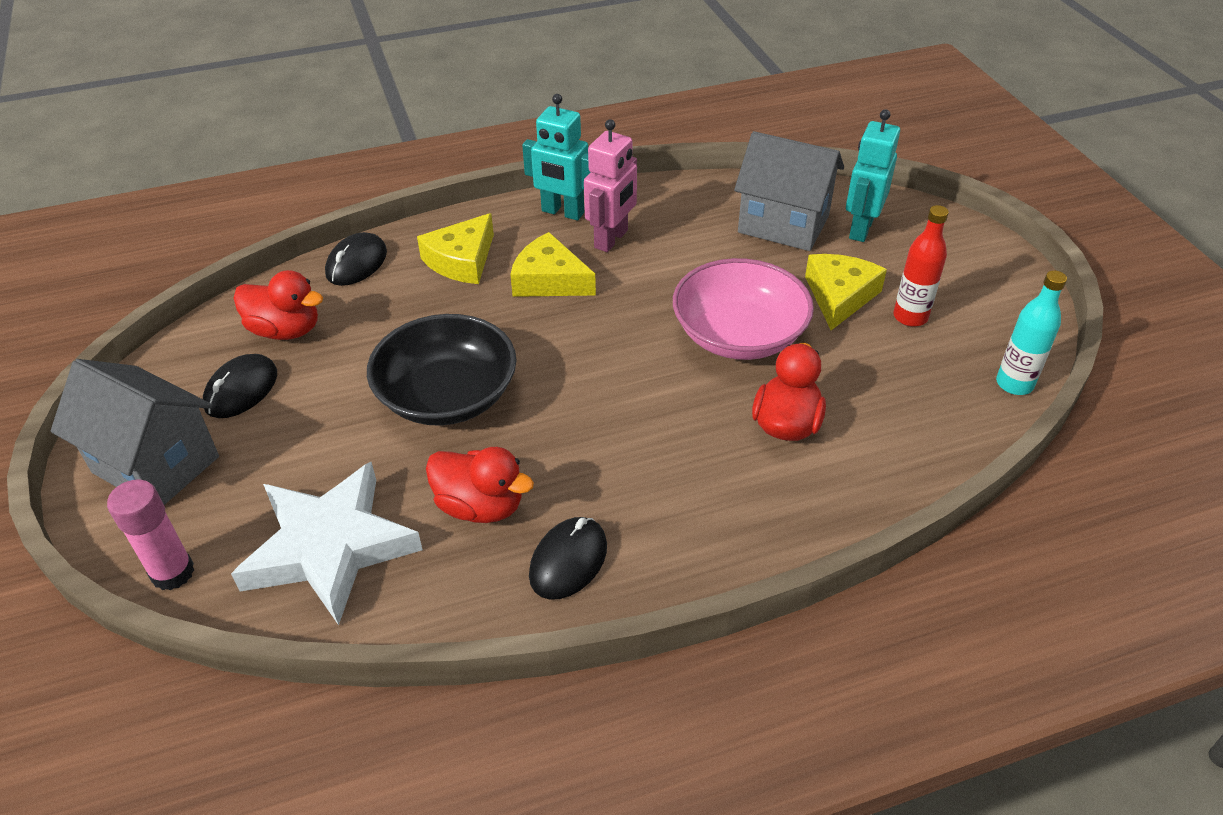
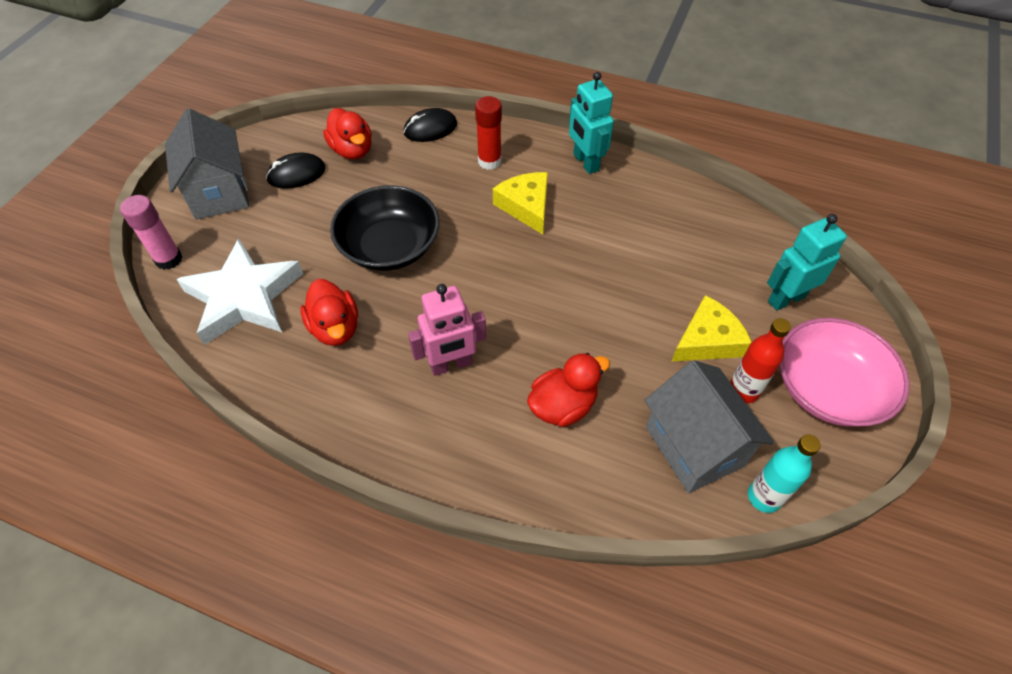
camera: 40 degrees right, 10 degrees up
yellow cheese [417,213,494,284] -> red glue stick [475,96,502,170]
black mouse [529,517,607,600] -> none
pink robot [584,119,637,252] -> pink robot moved to [408,284,486,376]
pink bowl [673,258,814,360] -> pink bowl moved to [779,318,910,427]
grey house [734,131,844,251] -> grey house moved to [645,360,774,493]

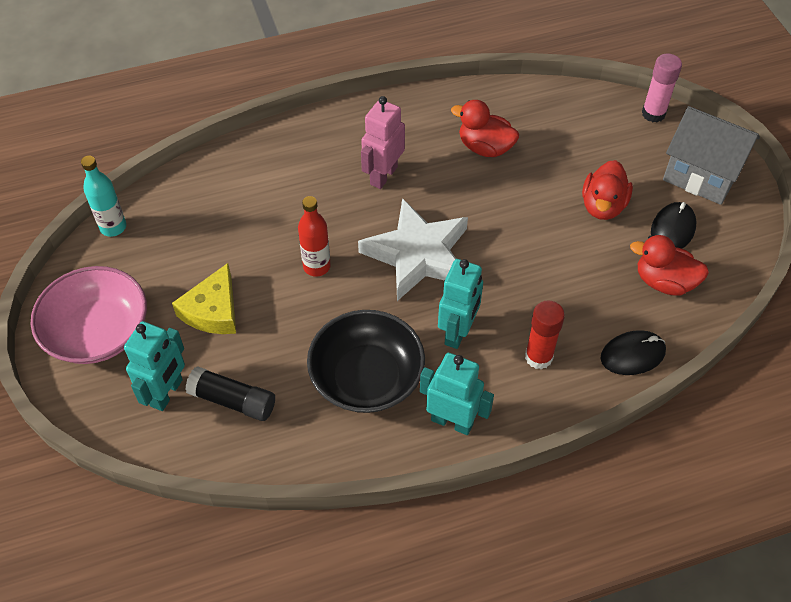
camera: 140 degrees right, 0 degrees up
white star [176,238,303,345] -> white star moved to [358,198,468,301]
black bowl [330,185,440,271] -> black bowl moved to [307,310,425,413]
black mouse [403,108,457,142] -> black mouse turned 45 degrees clockwise [600,330,666,375]
yellow cheese [493,172,548,234] -> turquoise robot [438,259,483,349]
red duck [527,353,610,427] -> red duck moved to [582,160,633,220]
grey house [645,360,774,493] -> none
red bottle [730,318,791,403] -> red bottle moved to [298,196,331,277]
none -> black glue stick [185,366,275,421]

